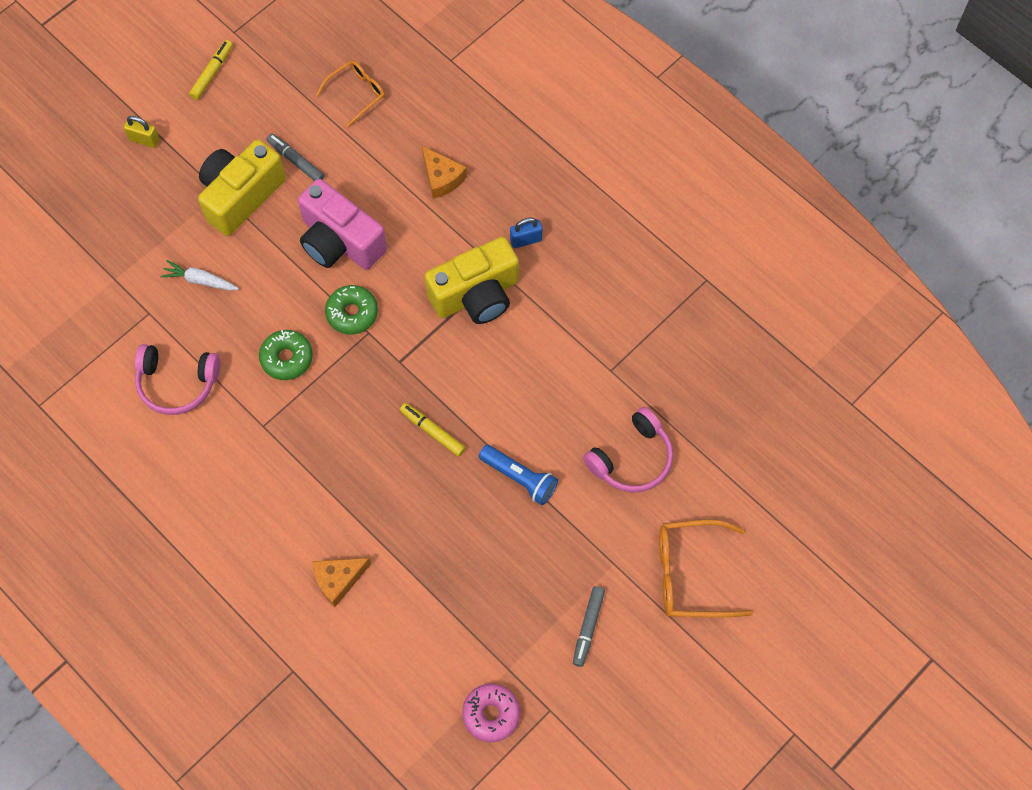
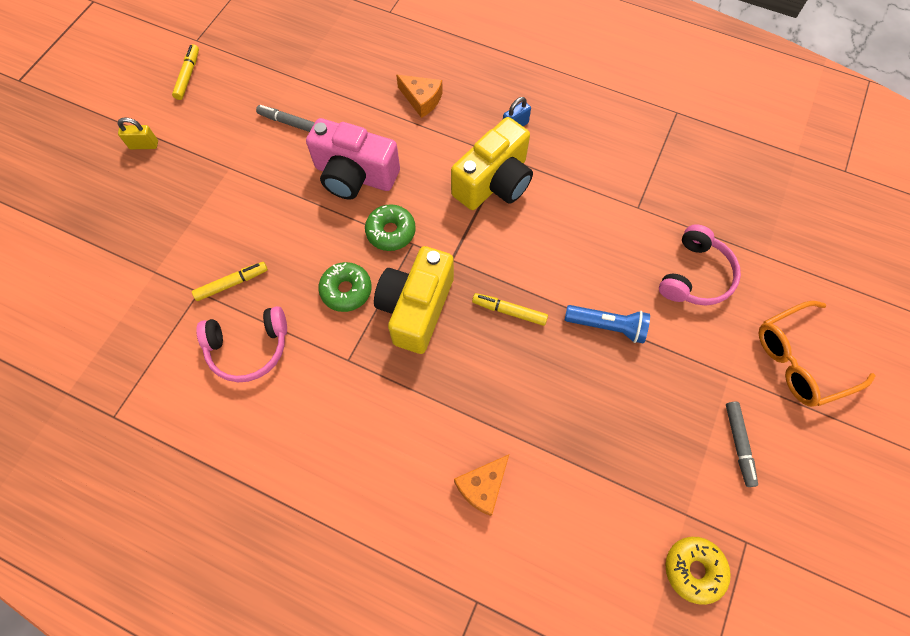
camera: 20 degrees left, 0 degrees up
white carrot [160,260,239,291] -> none
yellow camera [198,139,286,236] -> yellow camera moved to [374,246,454,354]
orange glasses [316,60,385,127] -> none
pink donut [462,683,520,742] -> yellow donut [666,537,731,605]
none -> yellow marker [192,262,268,301]

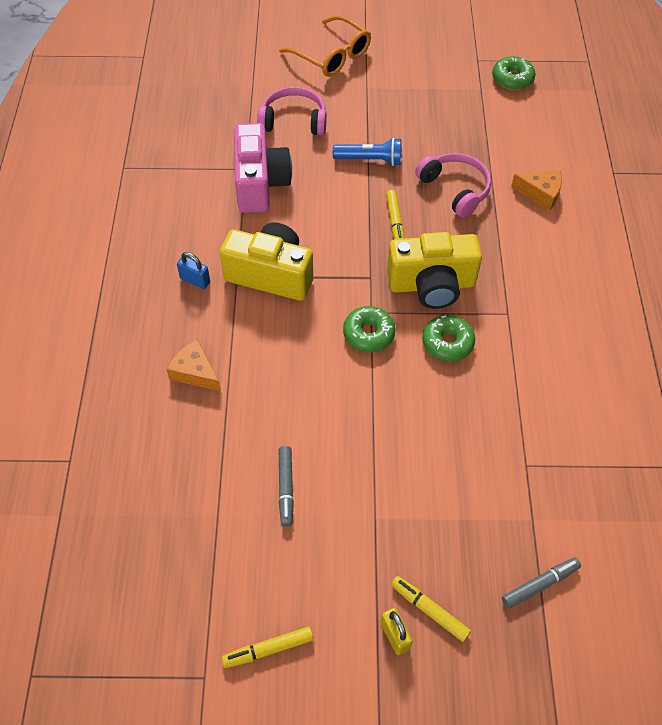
camera: 115 degrees left, 10 degrees down
yellow marker [192,262,268,301] -> yellow marker moved to [391,576,471,642]
pink headphones [196,306,287,382] -> pink headphones moved to [415,153,491,218]
pink camera [306,118,400,200] -> pink camera moved to [234,123,292,213]
orange cheese [396,75,443,118] -> orange cheese turned 60 degrees counterclockwise [166,340,221,391]
blue flashlight [565,305,650,343] -> blue flashlight turned 105 degrees clockwise [333,138,401,166]
yellow donut [666,537,731,605] -> green donut [492,56,536,90]
grey marker [726,402,758,487] -> grey marker moved to [502,557,581,609]

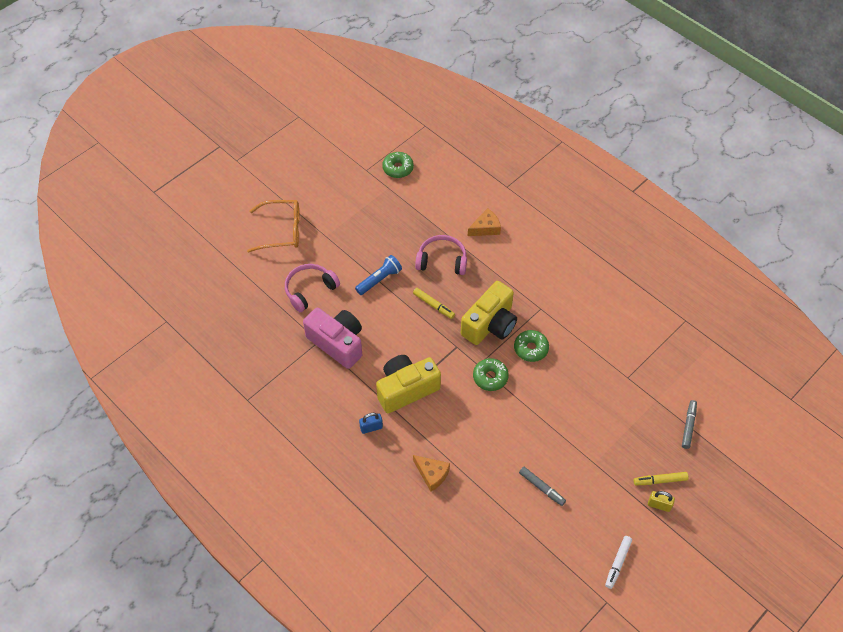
camera: 45 degrees left, 0 degrees up
orange cheese [166,340,221,391] -> orange cheese turned 135 degrees counterclockwise [413,455,450,492]
yellow marker [222,627,314,668] -> white marker [605,536,632,589]

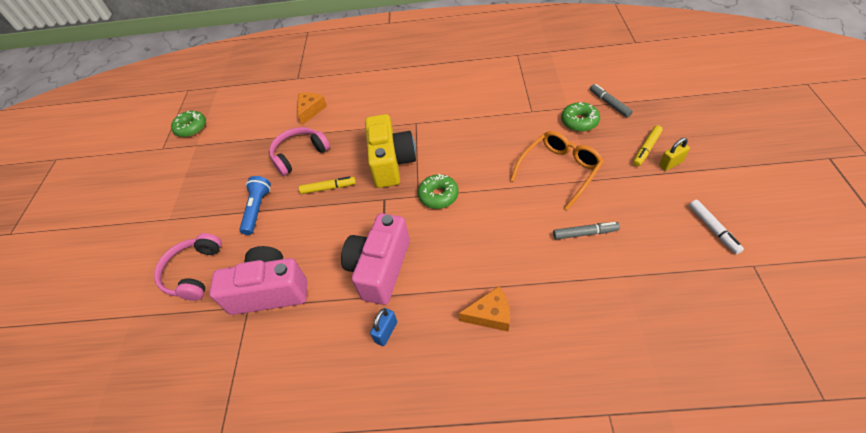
camera: 40 degrees left, 5 degrees down
orange glasses [247,200,299,252] -> orange glasses moved to [510,131,604,211]
yellow camera [376,355,441,413] -> pink camera [341,213,410,305]
green donut [514,330,549,362] -> green donut moved to [561,102,600,132]

